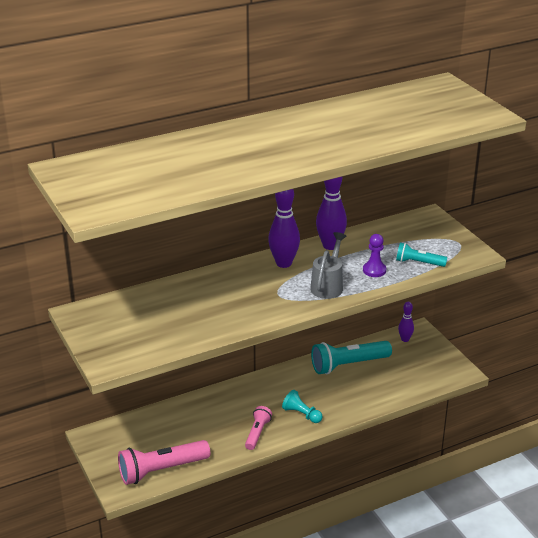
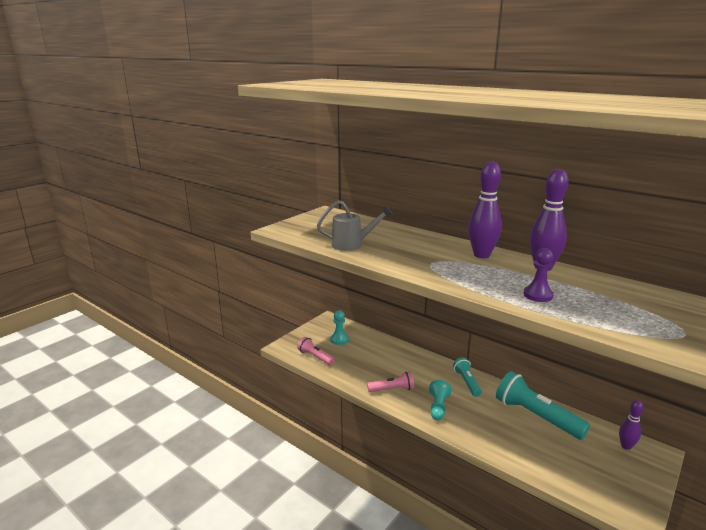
camera: 65 degrees right, 10 degrees down
pink flashlight [118,440,210,485] -> pink flashlight [298,337,335,365], size x0.56
grey watering can [310,232,346,299] -> grey watering can moved to [317,200,393,251]
turquoise flashlight [396,243,447,267] -> turquoise flashlight moved to [453,357,481,397]
none -> turquoise pawn [330,310,349,345]

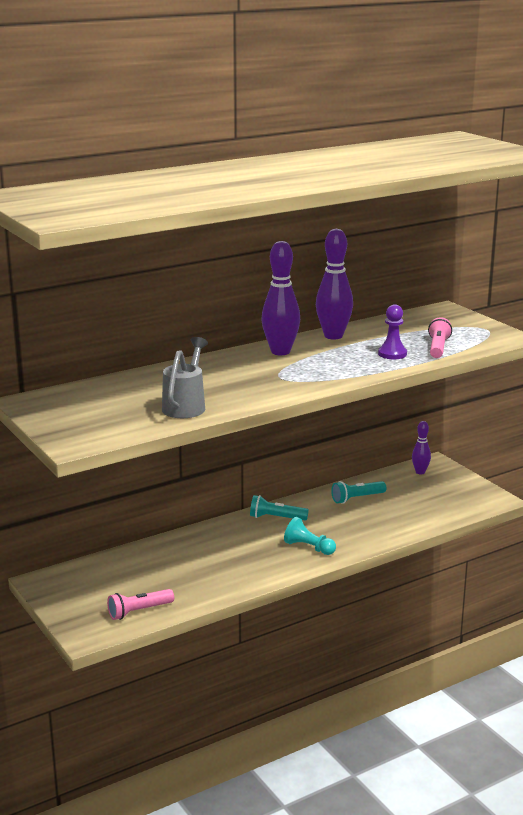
camera: 70 degrees left, 0 degrees up
turquoise pawn [330,310,349,345] -> none
pink flashlight [367,372,414,392] -> pink flashlight moved to [428,317,452,358]
turquoise flashlight [496,371,590,440] -> turquoise flashlight [331,481,386,504], size x0.56

